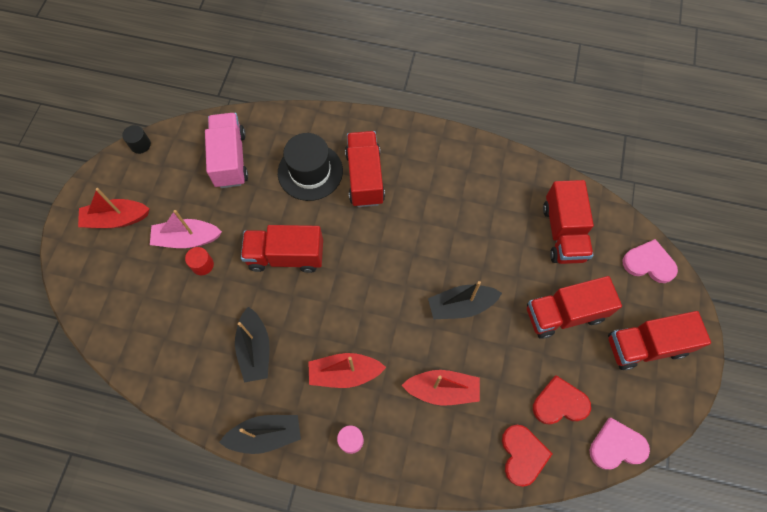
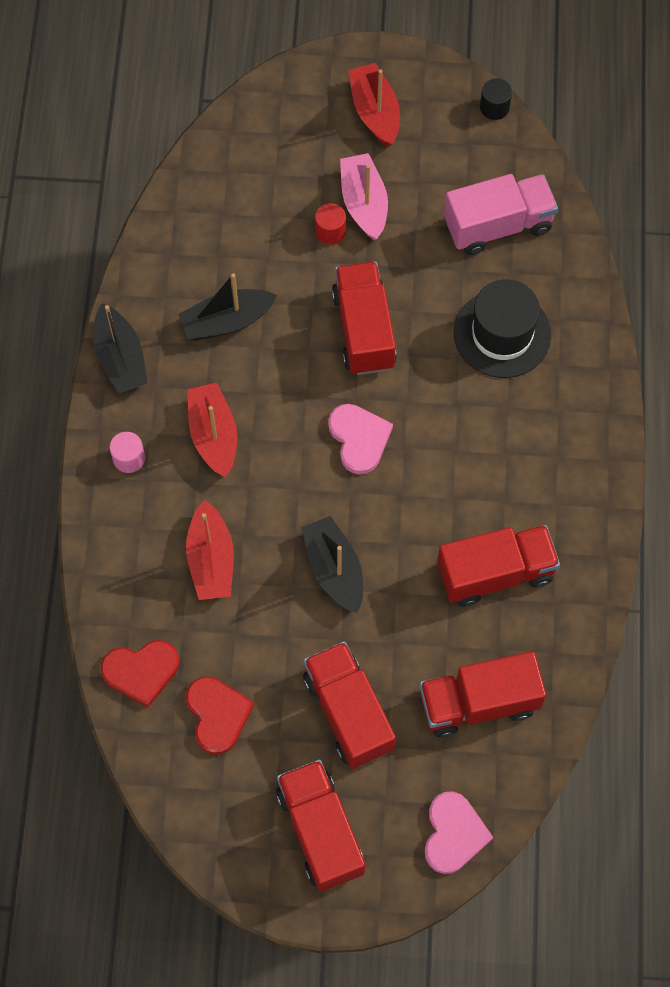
camera: 80 degrees right, 0 degrees up
red truck [345,131,385,207] -> red truck moved to [437,525,560,607]
pink heart [590,418,650,470] -> pink heart moved to [328,404,393,475]

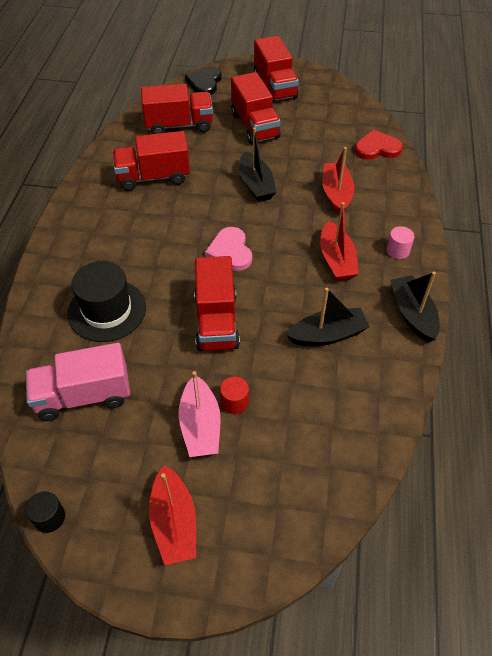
camera: 175 degrees left, 15 degrees down
red heart [186,676,254,755] -> none
pink heart [425,791,493,874] -> black heart [185,66,222,95]

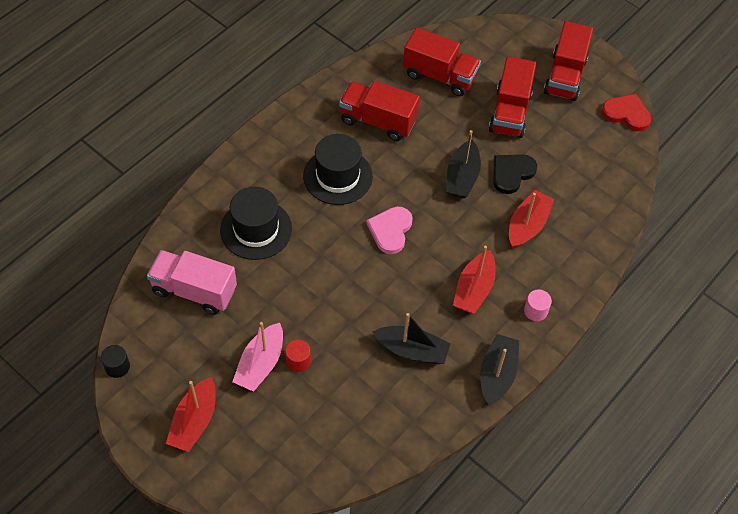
camera: 30 degrees right, 5 degrees up
black heart [185,66,222,95] -> black heart moved to [493,154,537,194]
red truck [194,256,240,351] -> none
red heart [355,129,403,160] -> red heart moved to [601,94,651,131]
none -> black hat [303,134,373,205]

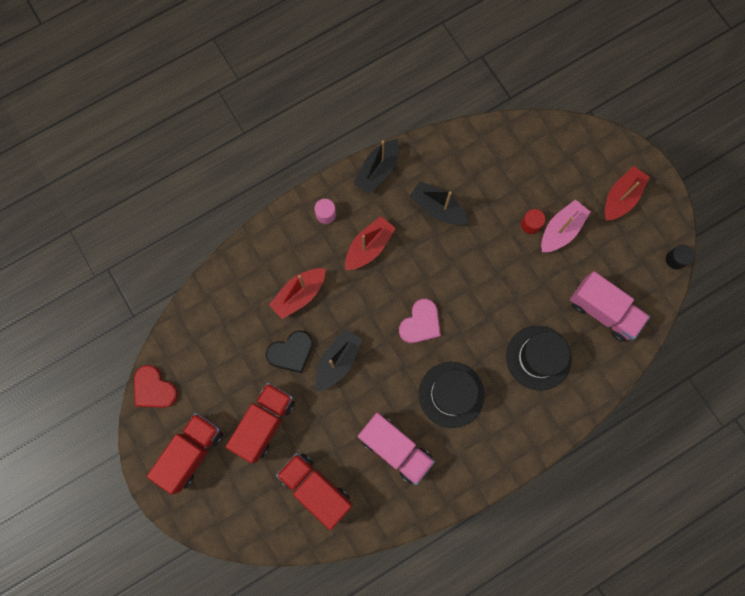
camera: 160 degrees left, 20 degrees up
red truck [339,81,420,141] -> pink truck [358,413,435,485]

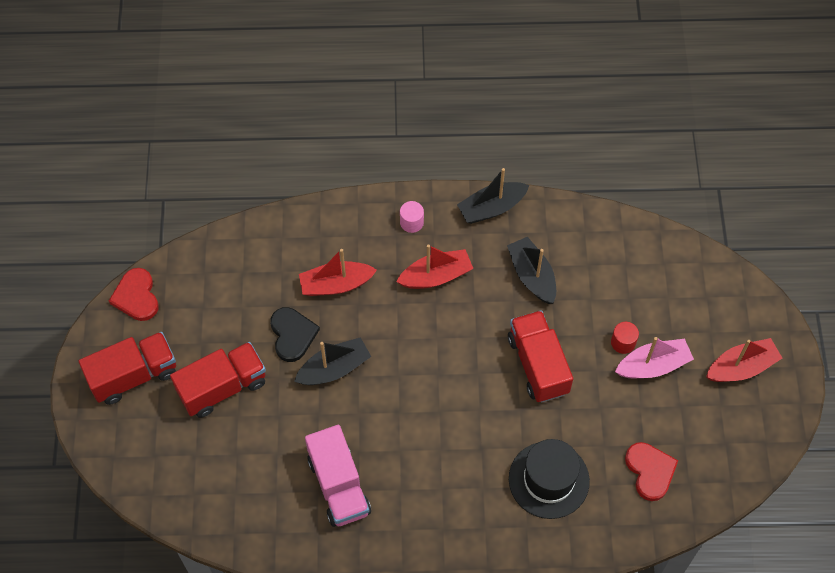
camera: 30 degrees right, 15 degrees down
black heart [266,331,313,373] -> black heart turned 105 degrees counterclockwise [270,307,320,362]
red truck [276,453,352,530] -> red truck moved to [508,310,573,402]
pink heart [399,299,441,343] -> none
black hat [419,362,485,428] -> none
pink truck [570,271,650,342] -> red heart [625,442,678,501]
black cylinder [666,245,694,270] -> none

